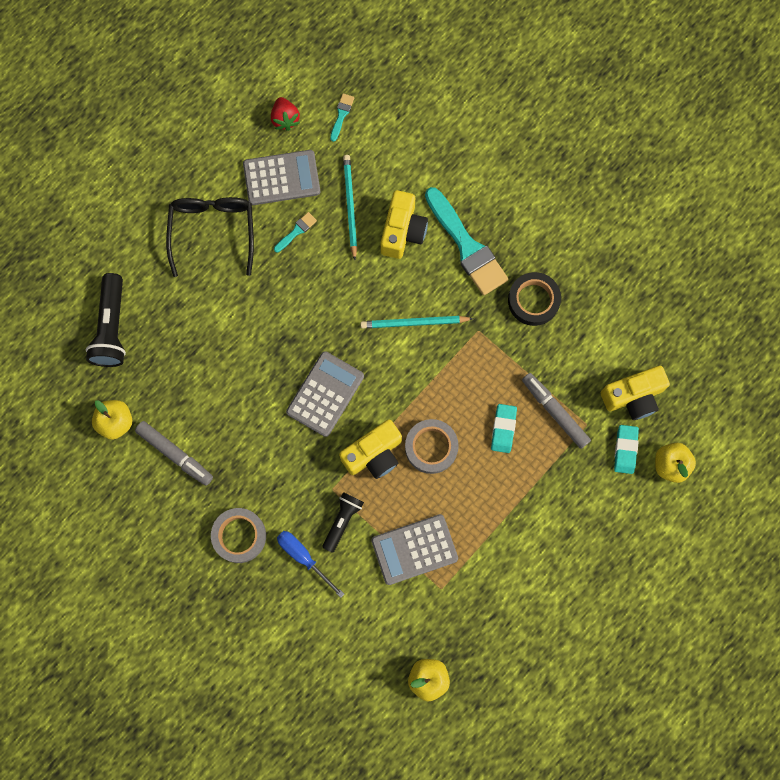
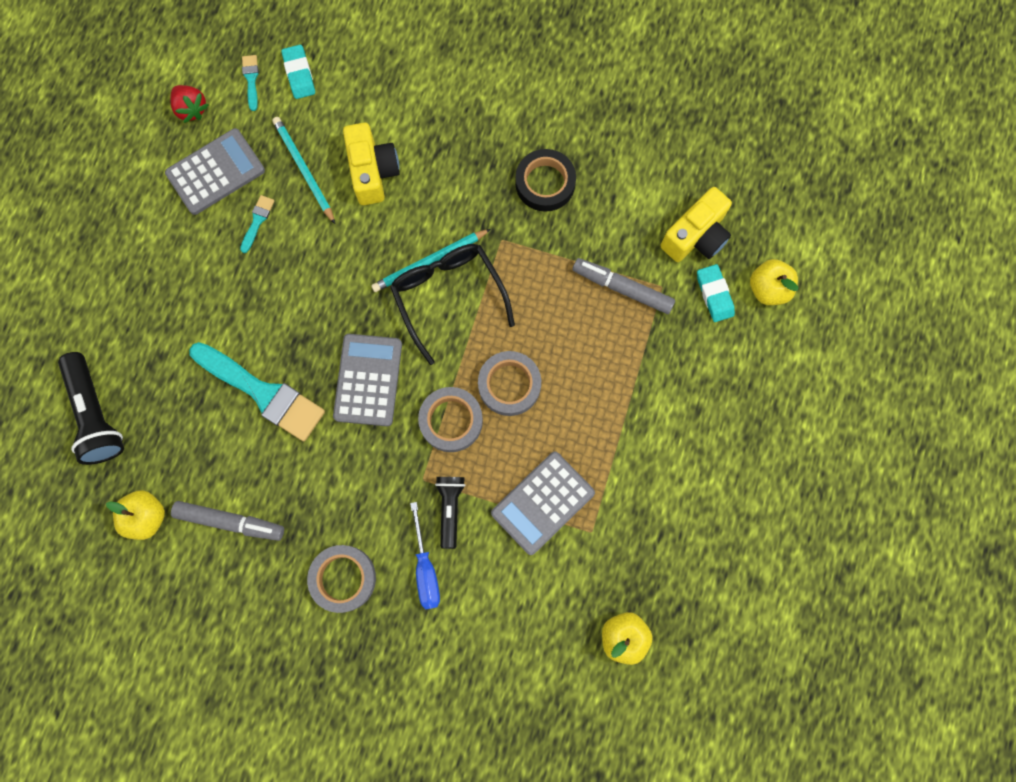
camera: 25 degrees left, 0 degrees up
black glasses [166,197,254,277] -> black glasses moved to [390,244,515,365]
blue screwdriver [277,531,344,598] -> blue screwdriver turned 120 degrees counterclockwise [410,502,440,609]
yellow camera [339,420,402,479] -> grey tape [418,387,483,452]
turquoise brush [425,187,508,295] -> turquoise brush moved to [189,342,325,442]
turquoise eraser [491,404,517,453] -> turquoise eraser moved to [281,45,315,99]

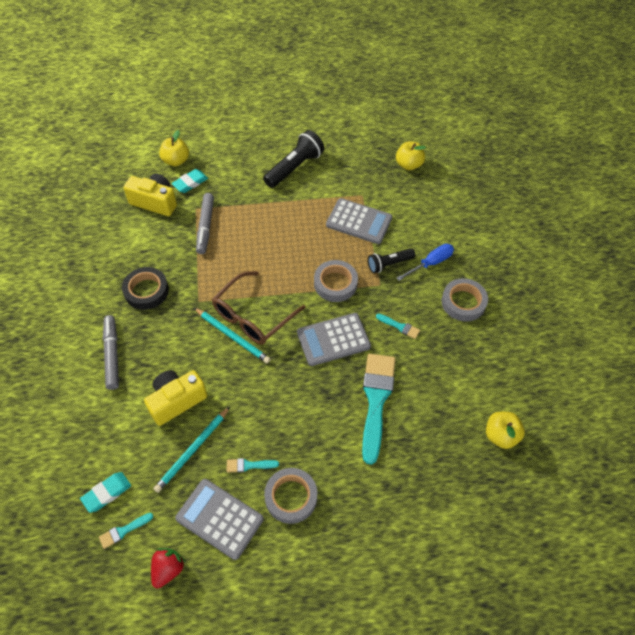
camera: 115 degrees left, 20 degrees down
black flashlight [58,352,124,465] -> black flashlight moved to [263,130,324,188]
grey marker [171,501,284,541] -> grey marker moved to [103,315,119,390]
black glasses [390,244,515,365] -> brown glasses [212,271,306,345]
grey tape [478,351,541,416] -> grey tape moved to [264,468,317,524]
none -> turquoise brush [376,314,420,339]

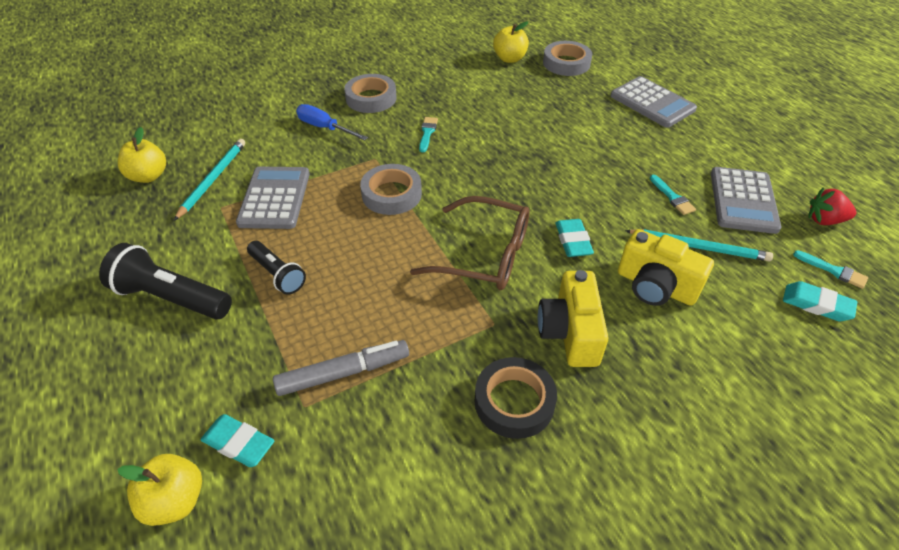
camera: 110 degrees left, 10 degrees down
grey marker [103,315,119,390] -> none
yellow camera [123,174,177,216] -> yellow camera moved to [538,270,609,367]
turquoise pencil [194,308,271,363] -> turquoise pencil moved to [174,139,245,221]
grey tape [264,468,317,524] -> grey tape moved to [543,41,592,76]
grey calculator [297,313,371,366] -> grey calculator moved to [611,76,697,128]
turquoise brush [362,354,395,465] -> none
black flashlight [368,249,415,273] -> black flashlight moved to [247,241,306,295]
none -> turquoise eraser [556,219,594,257]

